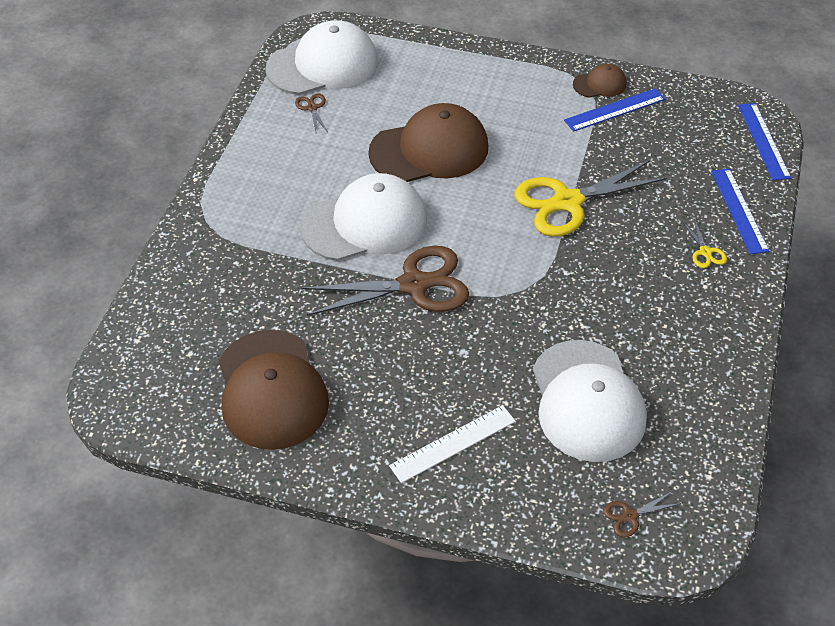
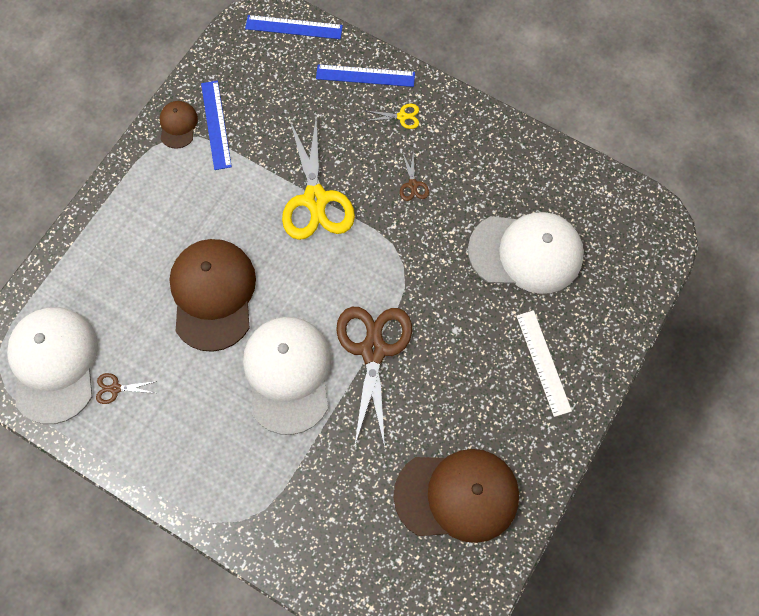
camera: 75 degrees left, 20 degrees up
brown scissors [603,491,681,537] -> brown scissors moved to [400,151,429,201]

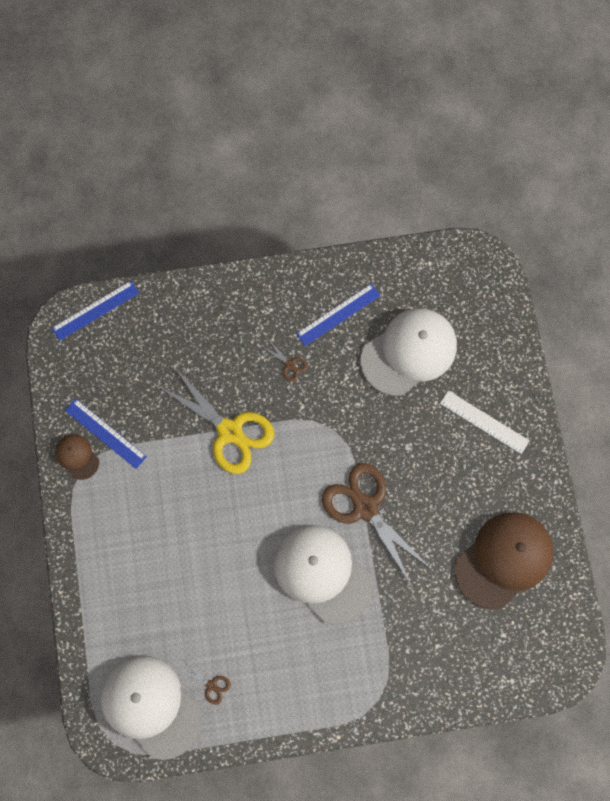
camera: 40 degrees left, 5 degrees up
brown scissors [96,373,157,404] -> brown scissors turned 105 degrees counterclockwise [178,661,231,705]
brown cap [170,239,256,352] -> none
blue ruler [316,64,415,87] -> blue ruler moved to [296,283,381,346]
yellow scissors [366,104,419,129] -> none

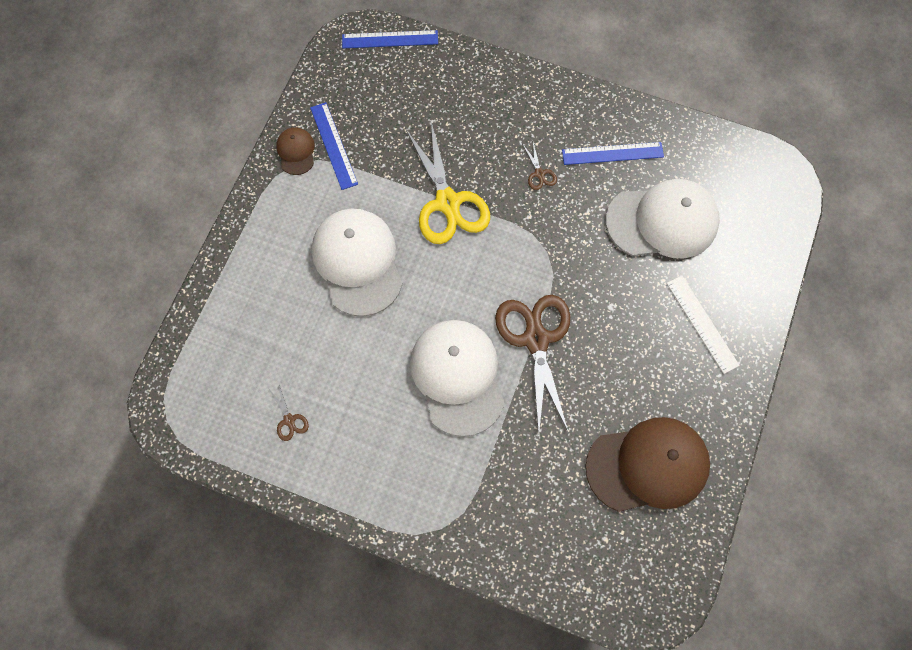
camera: 30 degrees right, 5 degrees down
white cap [100,655,203,760] -> white cap moved to [312,208,402,317]

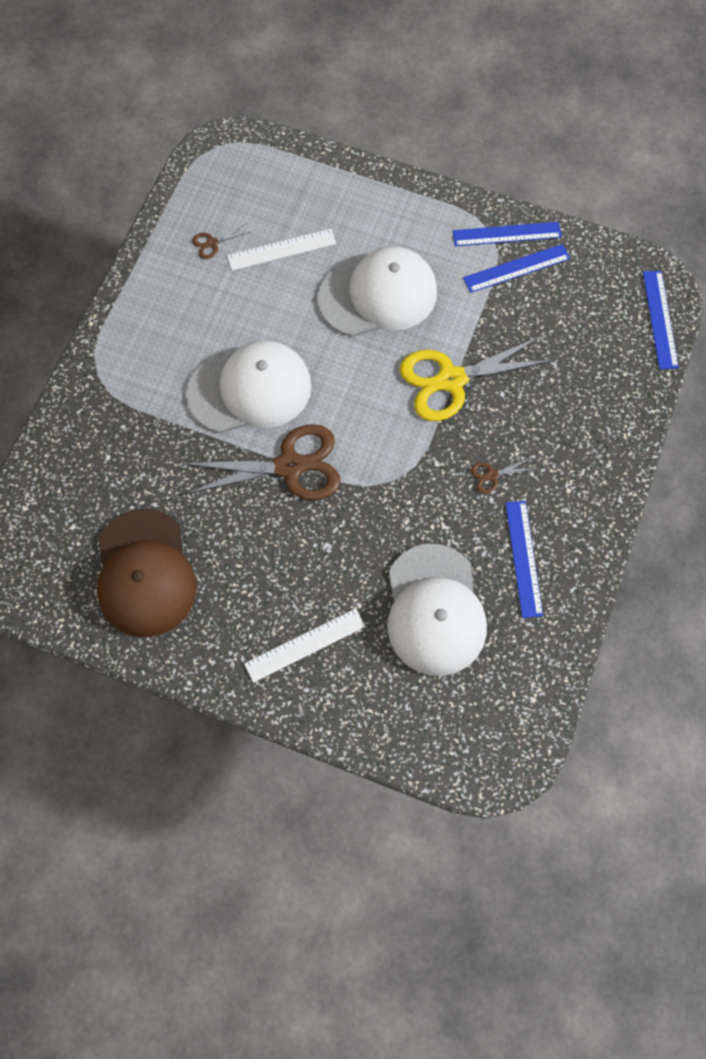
camera: 90 degrees right, 0 degrees up
brown cap [276,127,315,175] -> blue ruler [452,222,562,246]
none -> white ruler [227,229,336,271]

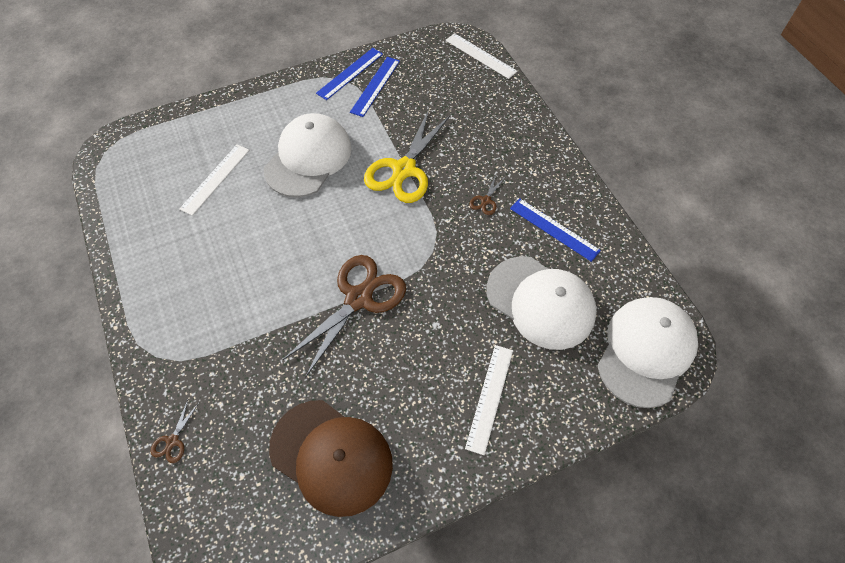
camera: 45 degrees left, 10 degrees down
white cap [187,340,312,433] -> white cap moved to [598,297,698,408]
brown scissors [192,223,252,259] -> brown scissors moved to [151,400,199,463]
blue ruler [643,271,679,369] -> white ruler [446,33,517,79]

